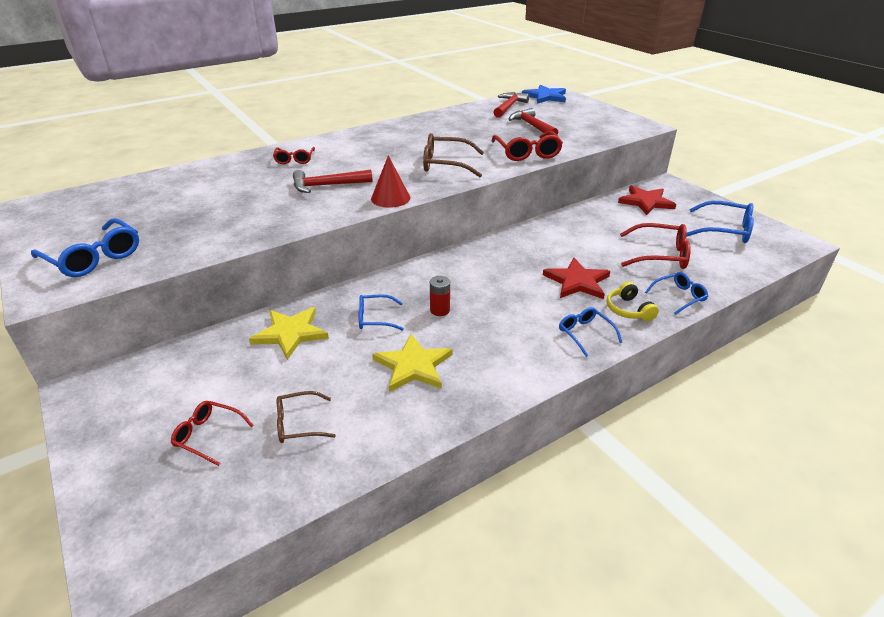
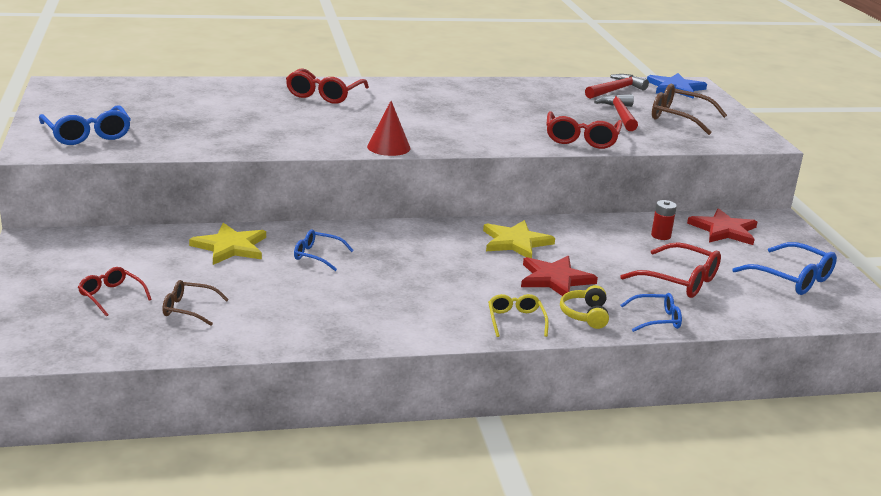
camera: 20 degrees right, 10 degrees down
red glasses [273,147,315,164] -> red glasses [286,68,369,104], size x1.64
red hammer [293,170,373,193] -> none
yellow star [372,334,453,392] -> yellow star moved to [483,220,555,258]
brown glasses [423,133,484,177] -> brown glasses moved to [652,84,727,135]
red battery [430,276,450,316] -> red battery moved to [651,200,677,240]
blue glasses [559,307,622,357] -> yellow glasses [488,294,549,337]

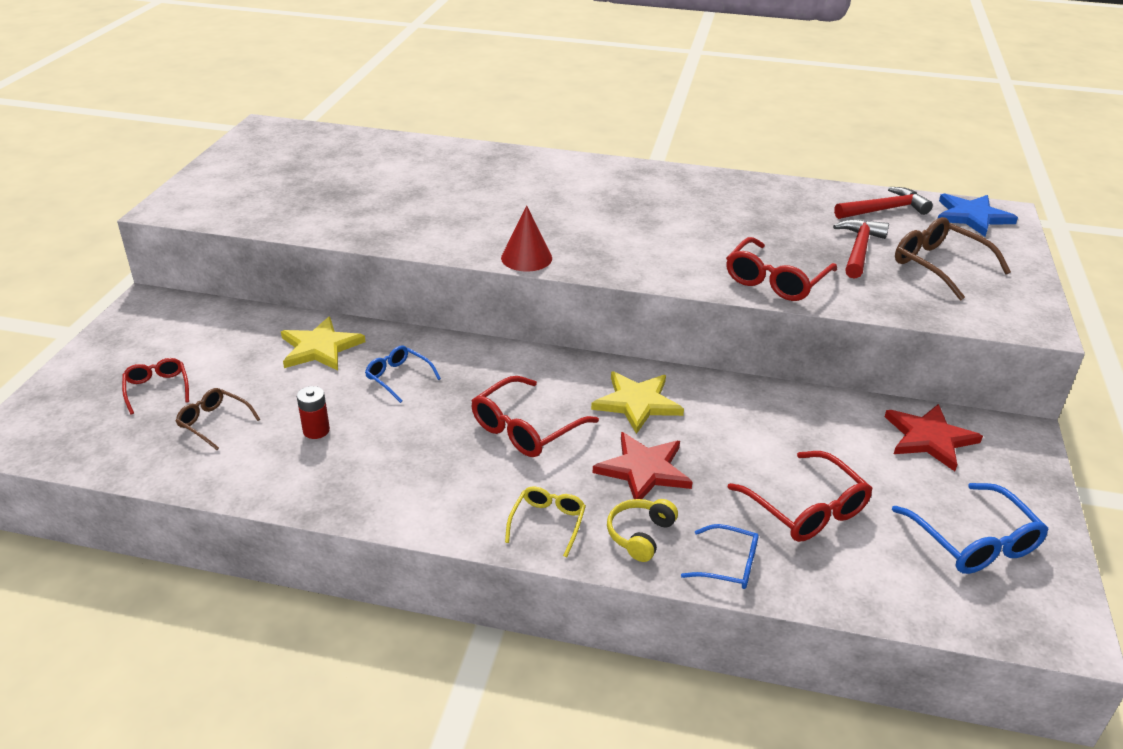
camera: 25 degrees right, 10 degrees up
blue glasses [39,105,131,145] -> none
red glasses [286,68,369,104] -> red glasses moved to [471,376,599,457]
red battery [651,200,677,240] -> red battery moved to [297,386,330,439]

